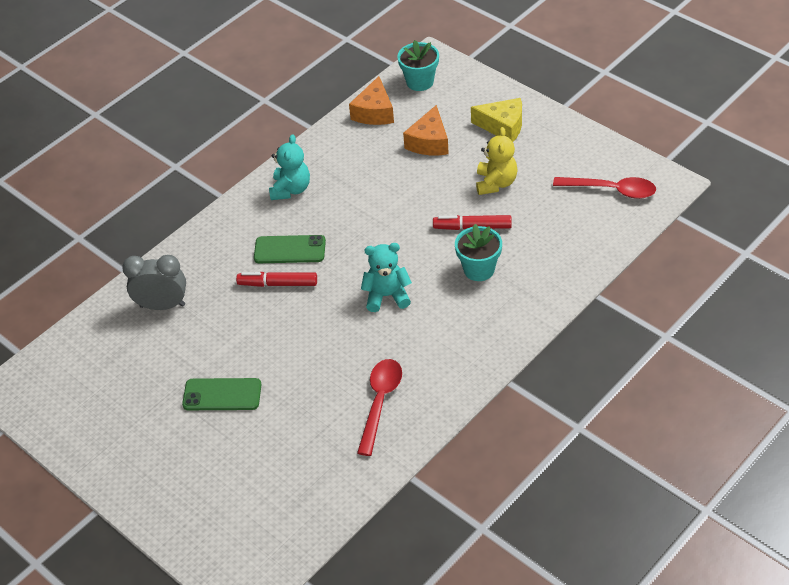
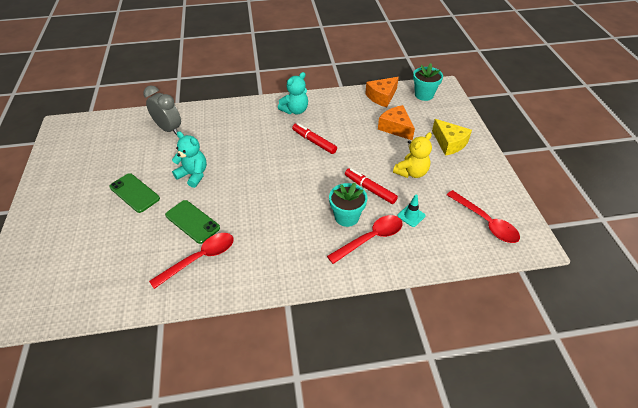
camera: 35 degrees right, 0 degrees up
red marker [236,272,317,287] -> red marker moved to [292,123,337,154]
green phone [254,235,326,263] -> green phone moved to [165,200,220,244]
turquoise teddy bear [361,243,412,312] -> turquoise teddy bear moved to [172,131,207,188]
orange cheese [403,105,449,155] -> orange cheese turned 90 degrees clockwise [378,105,415,140]
none -> red spoon [327,215,403,264]
none -> turquoise traffic cone [397,195,426,227]

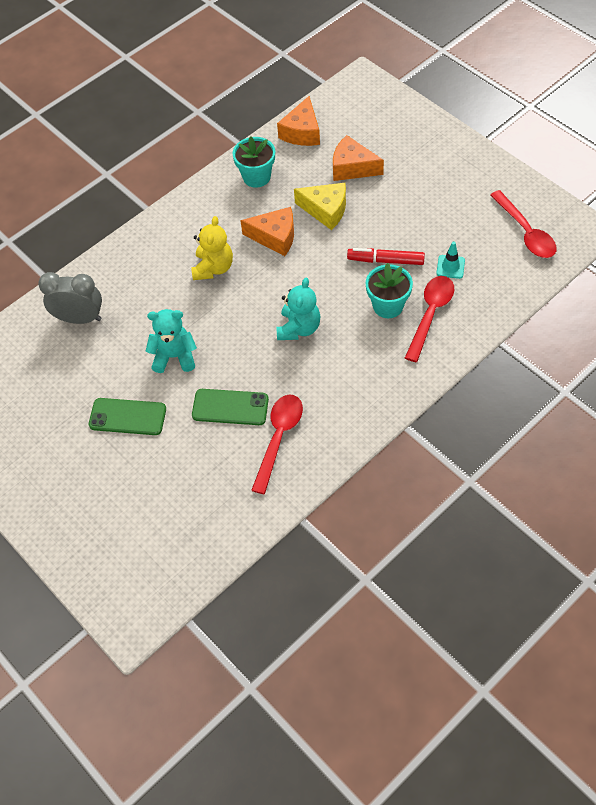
camera: 30 degrees left, 10 degrees up
turquoise teddy bear [278,72,308,114] -> turquoise teddy bear moved to [277,278,321,340]
red marker [292,123,337,154] -> orange cheese [240,207,294,256]
yellow teddy bear [393,132,432,178] -> yellow teddy bear moved to [191,216,233,280]
turquoise flower pot [413,63,443,101] -> turquoise flower pot moved to [233,136,275,188]
yellow cheese [432,119,472,156] -> yellow cheese moved to [294,183,346,230]
red spoon [447,190,520,243] -> red spoon turned 45 degrees clockwise [490,190,557,258]

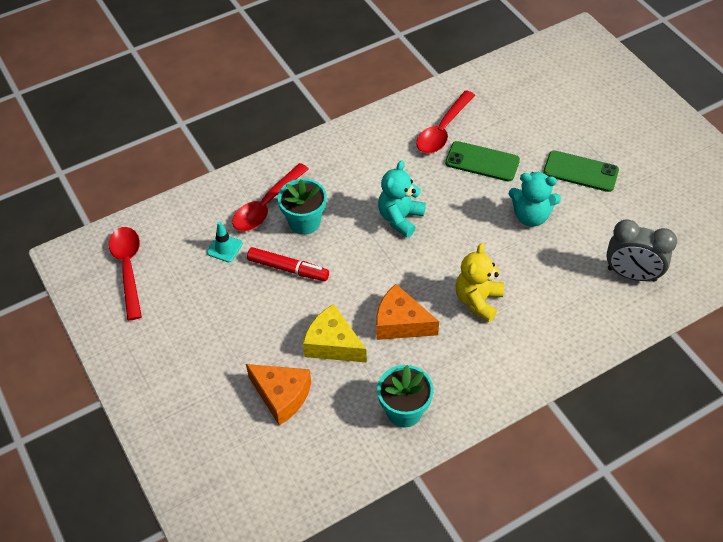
camera: 170 degrees left, 5 degrees down
orange cheese [277,96,320,146] -> none

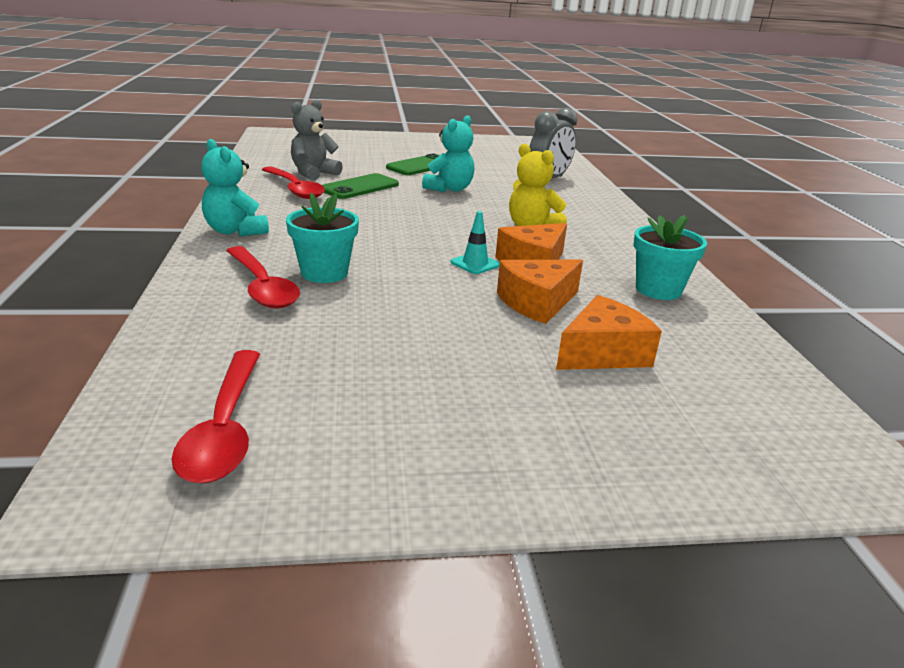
camera: 70 degrees left, 25 degrees down
red spoon [109,227,142,320] -> red spoon turned 105 degrees counterclockwise [171,350,260,484]
turquoise traffic cone [207,222,243,262] -> turquoise traffic cone moved to [451,211,500,274]
red marker [247,247,329,281] -> none
yellow cheese [303,304,367,363] -> orange cheese [497,260,583,324]
turquoise teddy bear [378,160,426,238] -> turquoise teddy bear moved to [201,139,269,236]
none -> grey teddy bear [291,99,343,181]

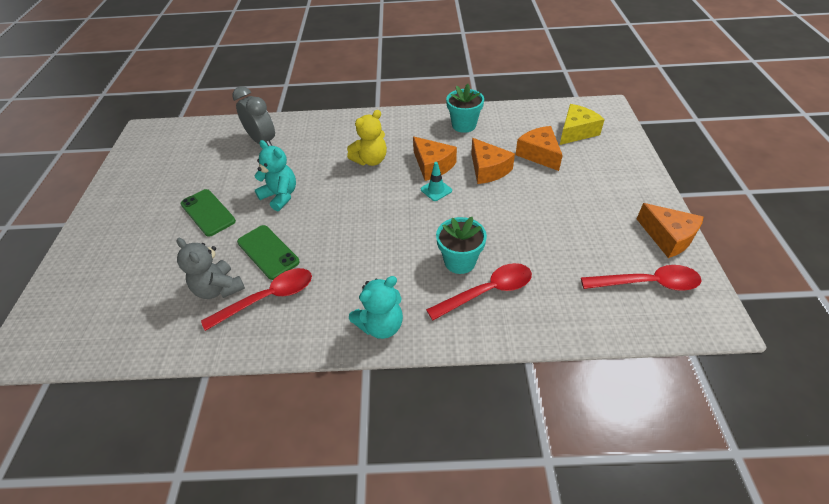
camera: 80 degrees left, 20 degrees up
none -> yellow cheese [560,104,605,145]
none -> orange cheese [637,203,703,258]

